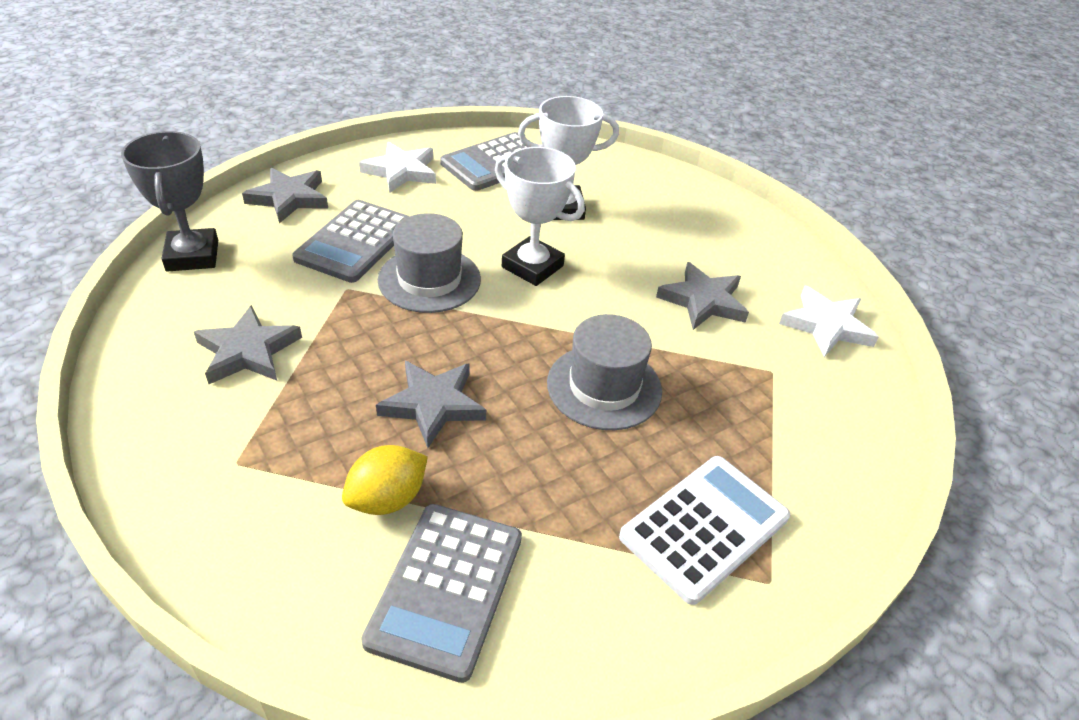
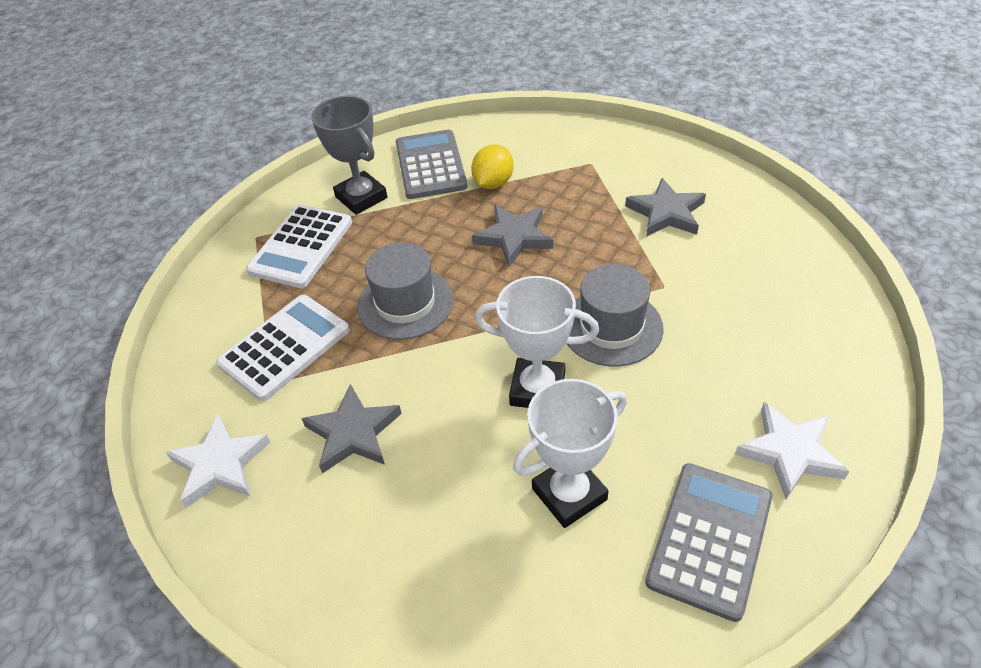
camera: 160 degrees right, 5 degrees up
grey trophy [121,131,218,272] -> grey trophy moved to [311,96,387,215]
grey star [242,168,328,223] -> none
grey calculator [292,200,410,283] -> none
none -> white calculator [216,295,350,401]

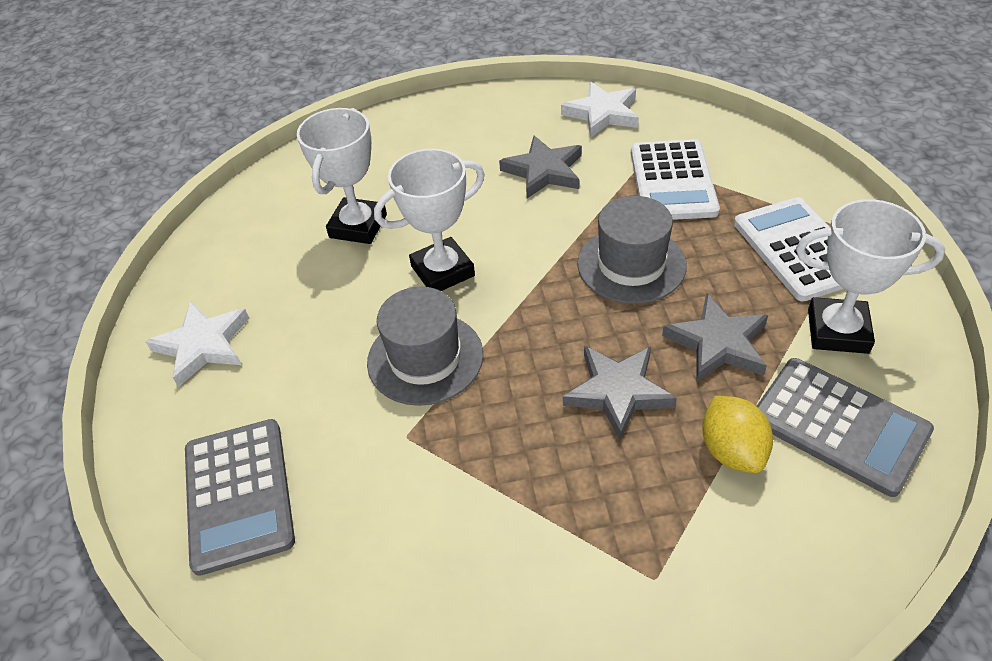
camera: 140 degrees right, 0 degrees up
grey trophy [311,96,387,215] -> white trophy [796,199,945,354]
grey star [625,178,706,237] -> grey star moved to [662,293,768,382]
grey calculator [645,463,772,622] -> grey calculator moved to [185,419,295,576]

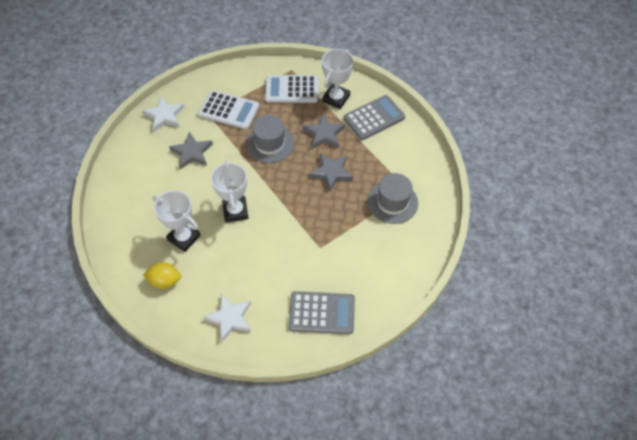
camera: 75 degrees left, 10 degrees up
grey hat [367,287,483,406] -> grey hat moved to [368,173,418,224]
yellow lemon [702,396,773,473] -> yellow lemon moved to [143,262,181,289]

